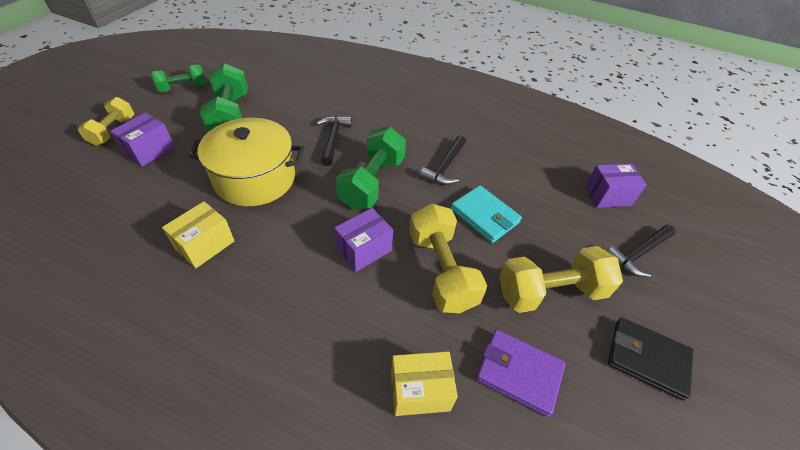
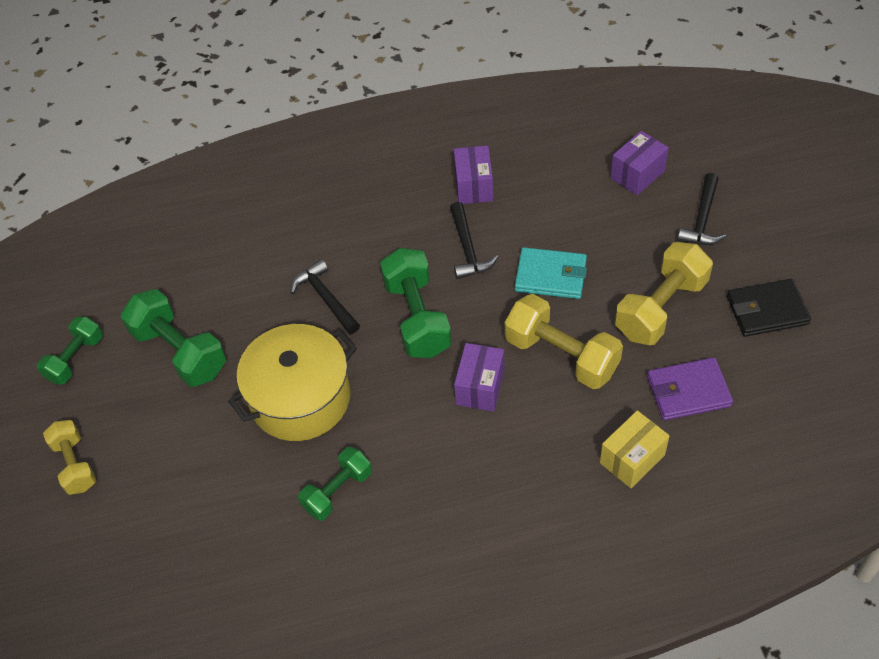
camera: 30 degrees left, 5 degrees up
purple box [110,113,175,167] -> purple box moved to [454,145,493,204]
yellow box [162,201,235,268] -> green dumbbell [298,447,372,521]

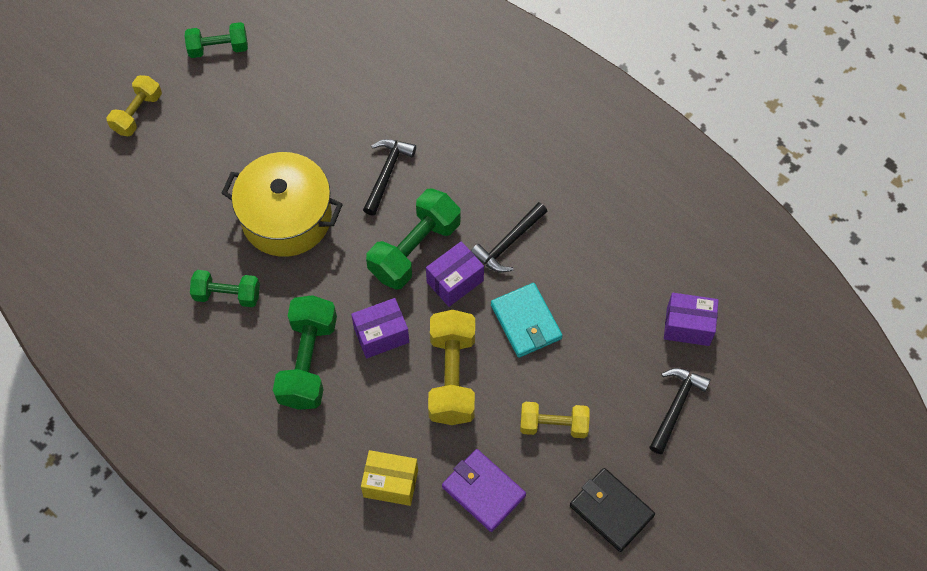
camera: 50 degrees right, 10 degrees up
green dumbbell [121,289,226,387] -> green dumbbell moved to [273,295,337,410]
purple box [454,145,493,204] -> purple box moved to [426,241,484,307]
yellow dumbbell [615,242,713,345] -> yellow dumbbell [520,402,590,438], size x0.63
black hammer [677,173,726,245] -> black hammer turned 135 degrees clockwise [649,368,711,454]

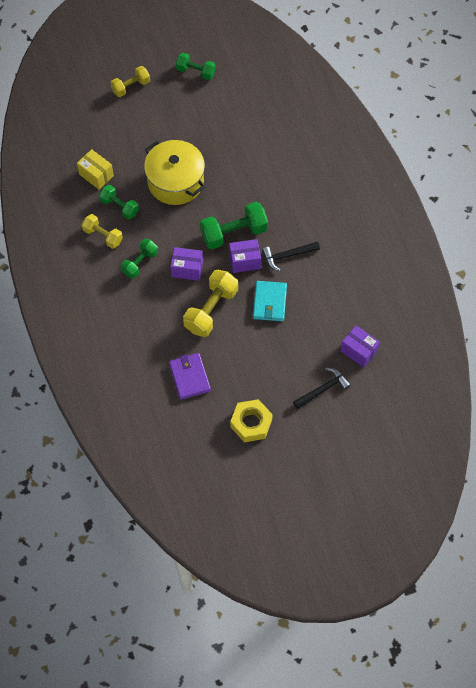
camera: 30 degrees right, 0 degrees up
green dumbbell [273,295,337,410] -> green dumbbell [121,239,158,279], size x0.63
yellow box [361,450,418,506] -> yellow box moved to [77,149,114,190]
black hammer [363,139,416,216] -> none
yellow dumbbell [520,402,590,438] -> yellow dumbbell moved to [82,214,123,249]
black wallet [570,468,655,552] -> yellow nut [230,399,273,442]

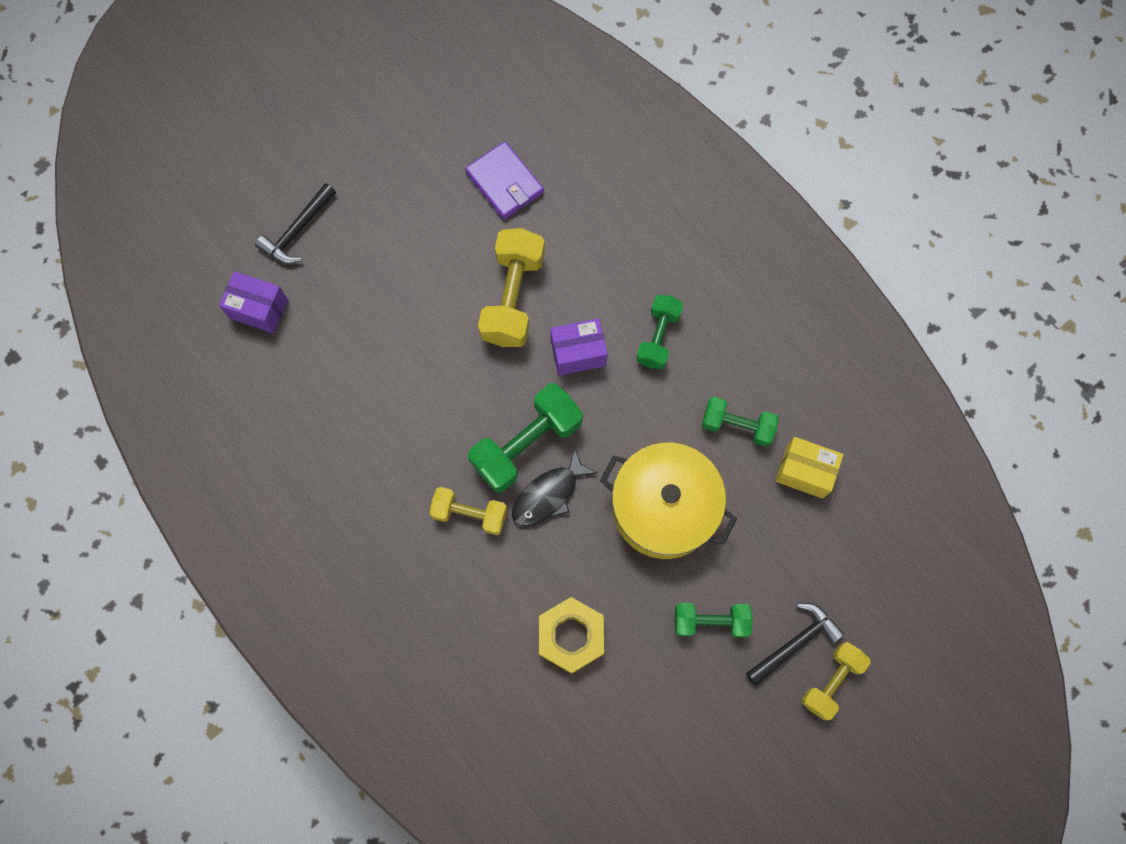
camera: 160 degrees right, 10 degrees up
yellow dumbbell [82,214,123,249] -> yellow dumbbell moved to [429,487,507,535]
green dumbbell [176,53,216,80] -> green dumbbell moved to [674,603,752,638]
purple box [229,239,261,273] -> none
yellow nut [230,399,273,442] -> yellow nut moved to [539,597,604,674]
turquoise wallet [253,281,287,321] -> none
black hammer [262,241,320,271] -> black hammer moved to [746,603,844,686]
none -> black fish [512,448,597,526]

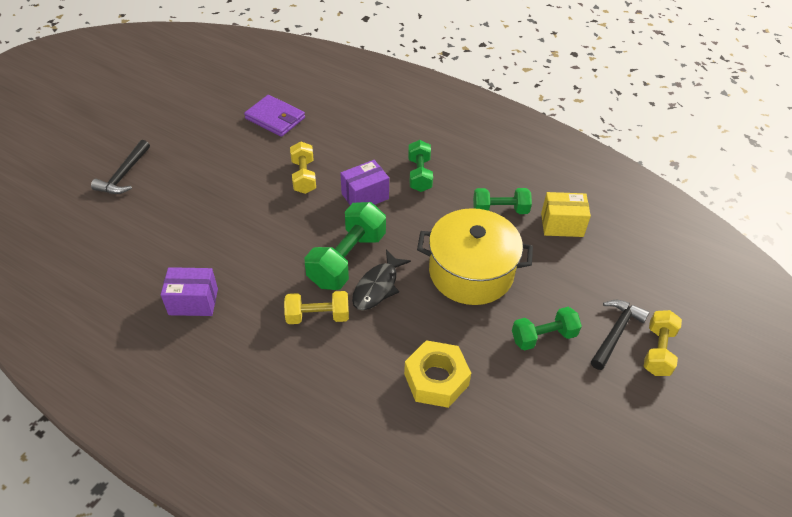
camera: 20 degrees left, 25 degrees down
purple box [219,271,288,333] -> purple box moved to [161,267,218,316]
yellow dumbbell [478,228,545,347] -> yellow dumbbell [290,141,316,194], size x0.63

